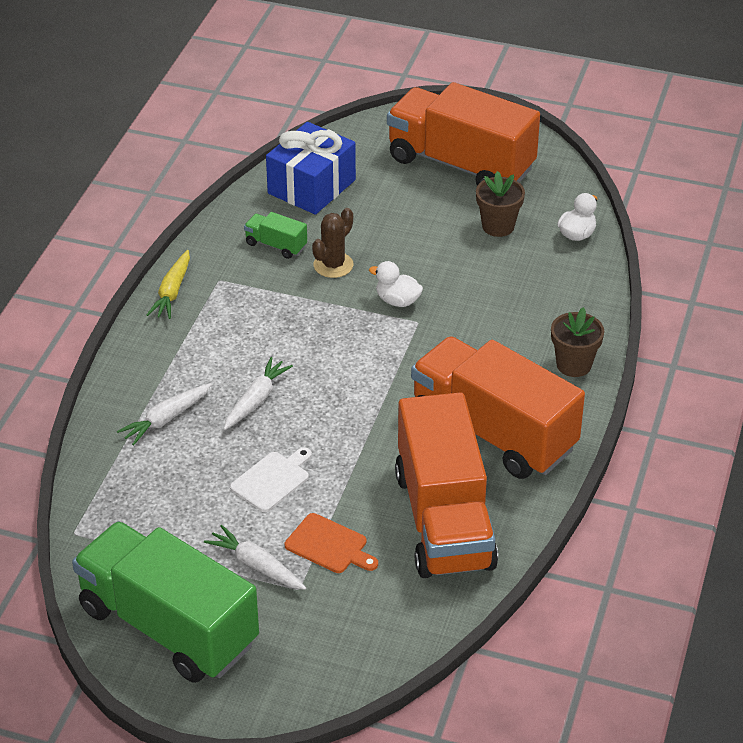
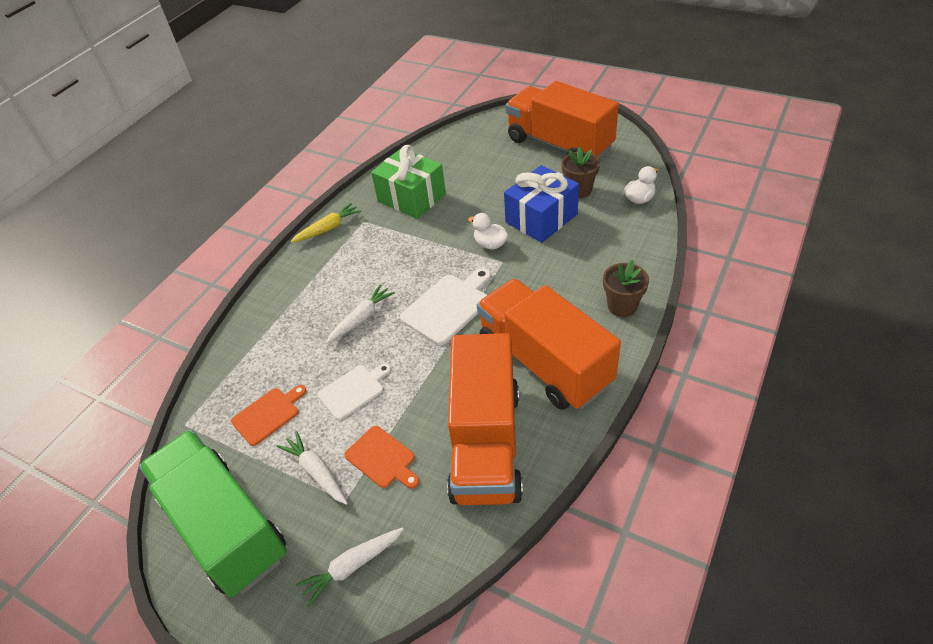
camera: 15 degrees right, 5 degrees up
white carrot [117,383,212,446] -> white carrot moved to [296,527,404,607]
yellow carrot [147,250,190,319] -> yellow carrot turned 150 degrees counterclockwise [290,203,361,243]
green truck [244,212,307,259] -> green gift [371,145,446,219]
blue gift [266,122,356,215] -> blue gift moved to [504,165,579,243]
brown cactus [312,208,353,278] -> none
none -> orange cutting board [231,385,307,446]
none -> white cutting board [400,268,491,345]

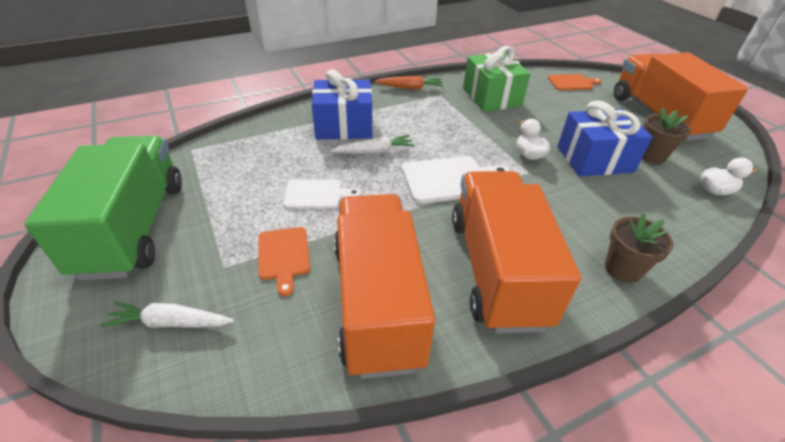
camera: 30 degrees right, 5 degrees down
orange cutting board [231,385,307,446] -> orange cutting board moved to [547,74,602,90]
white carrot [277,431,348,505] -> none
yellow carrot [290,203,361,243] -> orange carrot [375,76,443,89]
orange truck [447,333,523,505] -> orange truck turned 135 degrees clockwise [334,194,435,379]
none -> blue gift [312,69,372,140]

